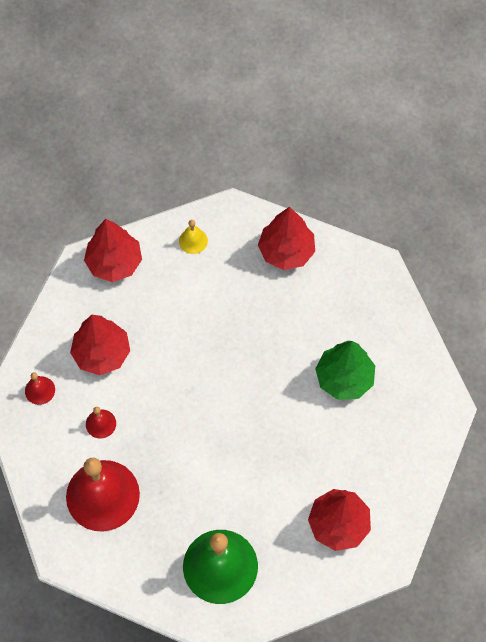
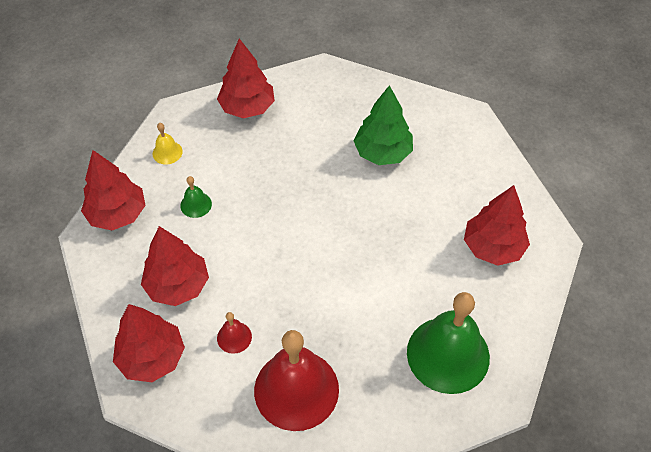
camera: 45 degrees left, 10 degrees down
red bell [25,372,55,405] -> red tree [113,304,185,382]
none -> green bell [180,176,212,218]

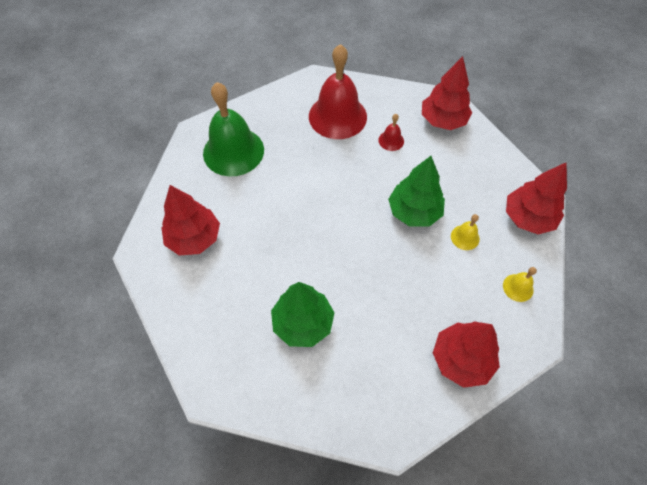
camera: 170 degrees right, 5 degrees up
red tree [141,226,209,306] -> none
green bell [180,176,212,218] -> yellow bell [451,214,480,250]
none -> green tree [388,156,445,227]

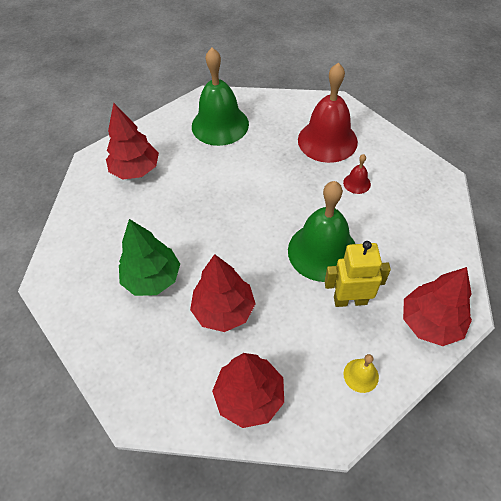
camera: 40 degrees right, 5 degrees down
green tree [388,156,445,227] -> green bell [288,181,355,282]
red tree [422,56,472,130] -> red tree moved to [190,254,256,332]
yellow bell [451,214,480,250] -> yellow robot [325,241,391,307]

